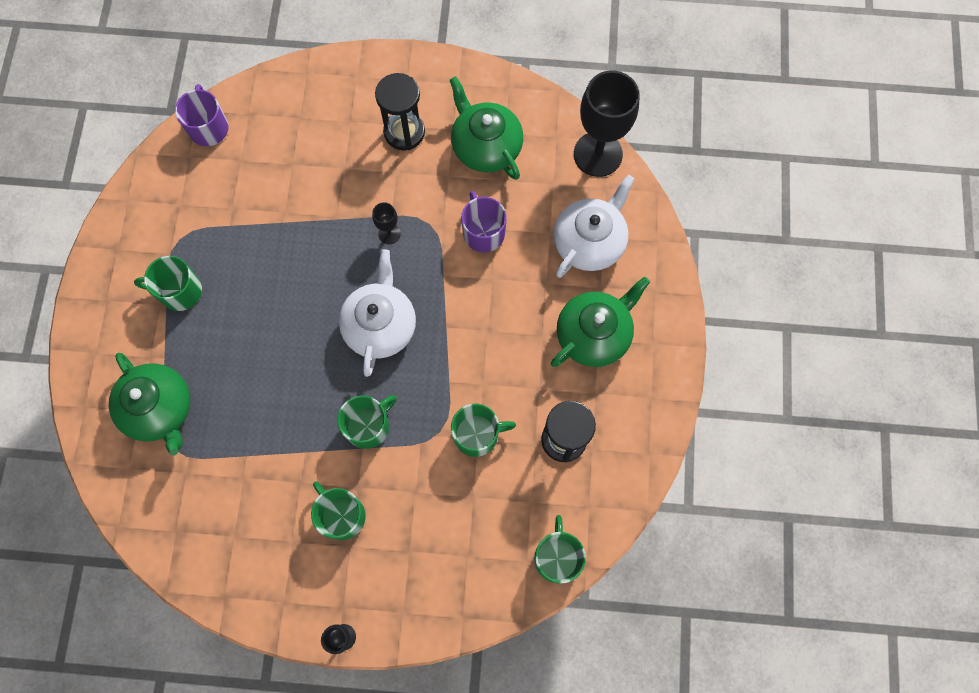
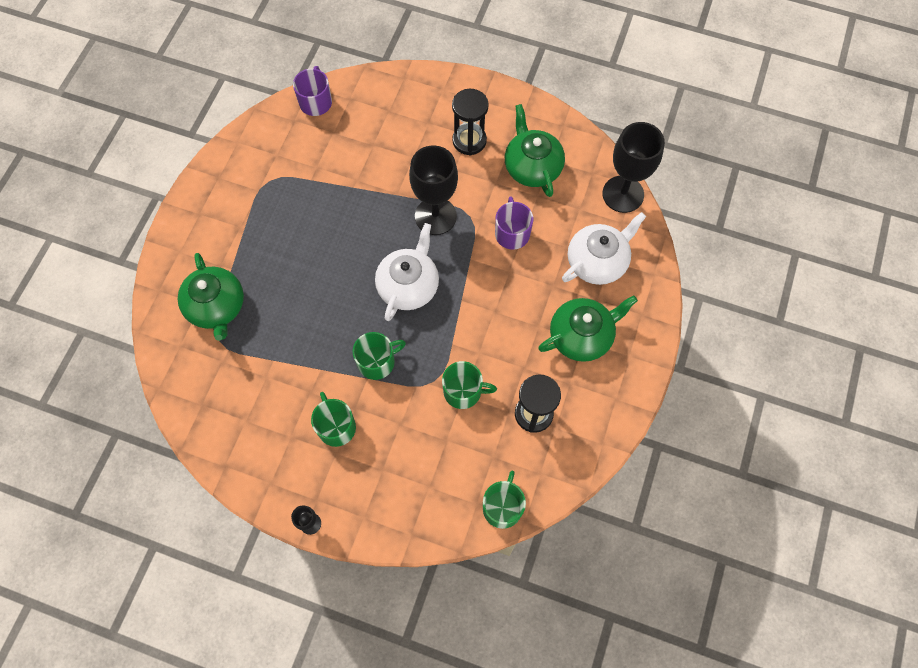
camera: 15 degrees right, 5 degrees down
green mug [134,256,202,311] -> none
black goblet [372,202,401,244] -> black goblet [409,145,458,235], size x2.25

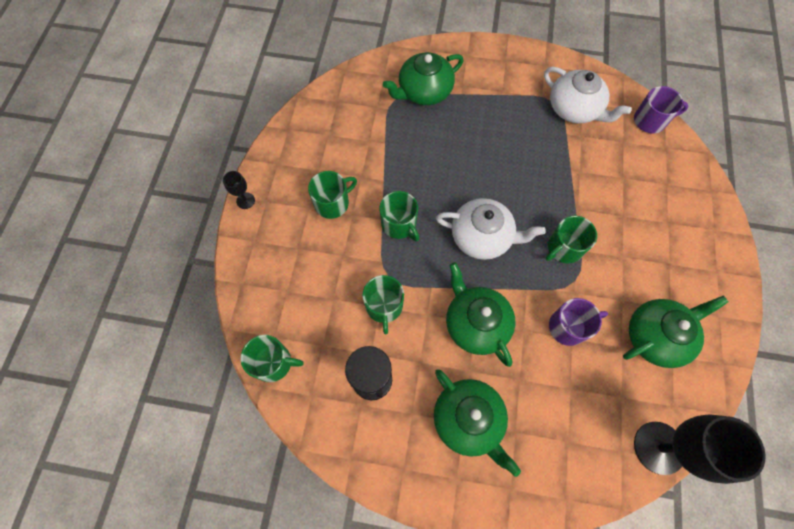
camera: 80 degrees right, 0 degrees up
black goblet [409,145,458,235] -> green mug [545,215,597,264]
black hourglass [452,89,489,155] -> none
white teapot [562,212,646,285] -> white teapot moved to [544,67,632,123]
none -> green teapot [446,262,516,367]

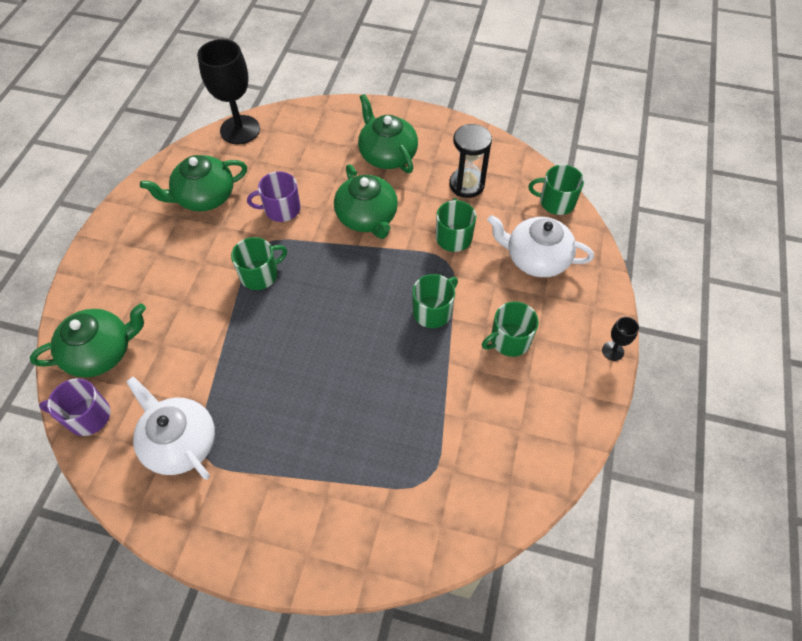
camera: 175 degrees left, 10 degrees down
green mug [379,191,420,242] -> green mug turned 75 degrees clockwise [412,274,458,328]
green teapot [383,52,463,105] -> green teapot moved to [30,303,146,378]
white teapot [436,198,546,260] -> white teapot moved to [487,215,594,277]

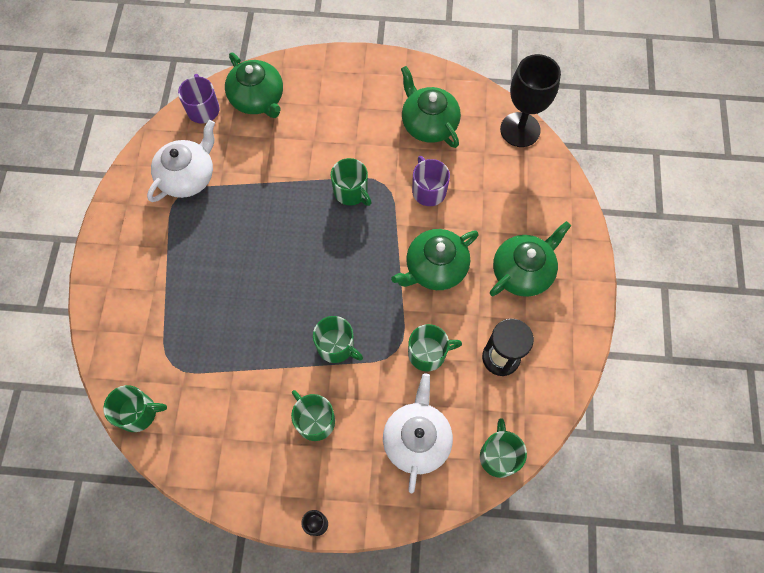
camera: 80 degrees right, 10 degrees up
none -> green mug [103,385,167,432]

